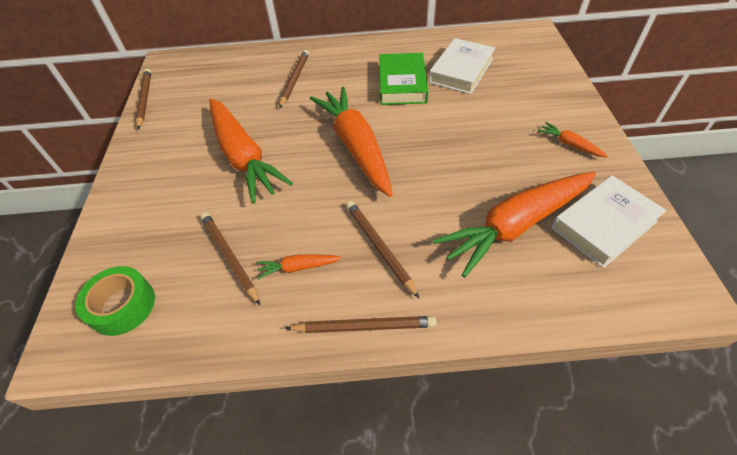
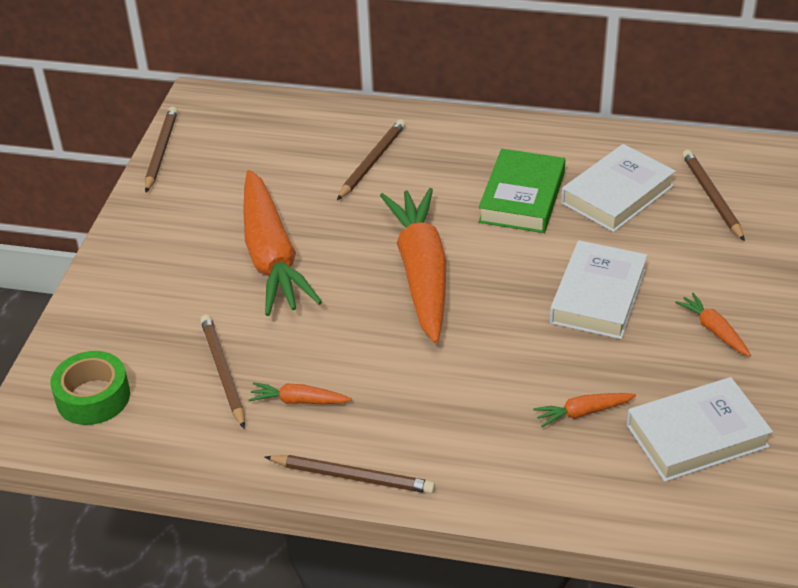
camera: 15 degrees right, 10 degrees down
brown pencil [346,201,419,298] -> brown pencil moved to [682,150,745,241]
orange carrot [432,172,596,278] -> orange carrot [533,393,636,427], size x0.42
none -> white book [550,240,648,339]

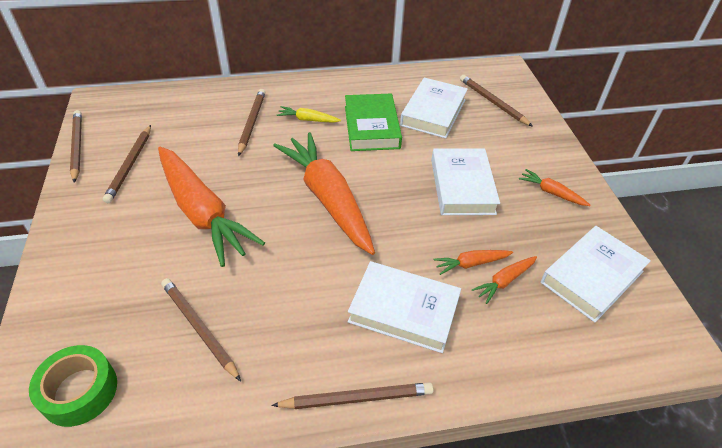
camera: 25 degrees left, 5 degrees up
orange carrot [248,382,352,404] -> orange carrot moved to [433,250,513,275]
none -> brown pencil [103,125,151,203]
none -> yellow carrot [277,106,341,123]
none -> white book [348,261,461,353]

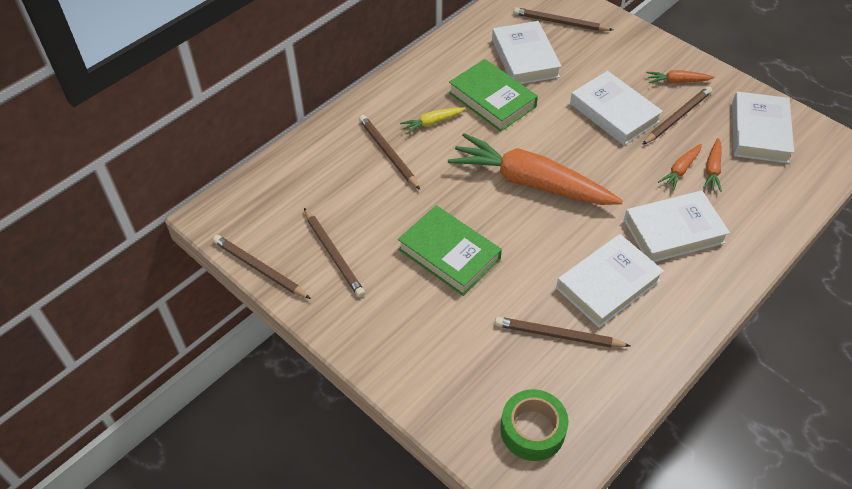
camera: 35 degrees left, 5 degrees up
orange carrot [158,147,265,267] -> green book [398,205,502,296]
brown pencil [271,382,433,409] -> brown pencil moved to [642,86,712,145]
none -> white book [556,234,664,328]

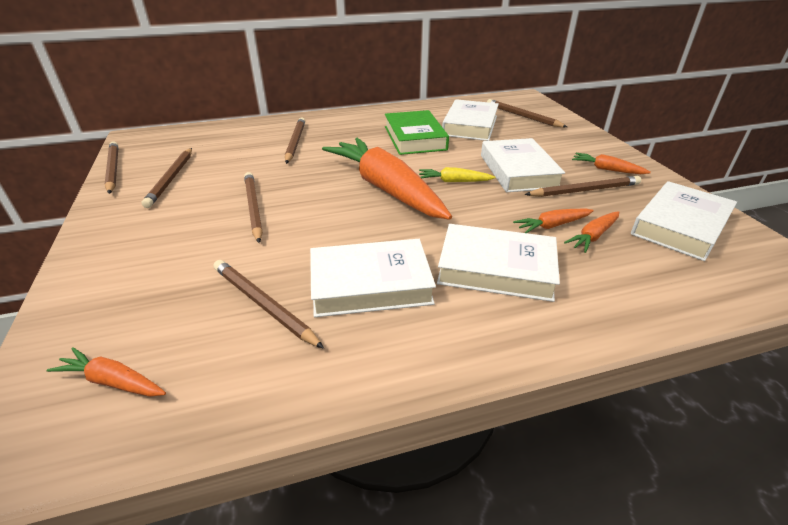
camera: 30 degrees right, 15 degrees down
green book [398,205,502,296] -> brown pencil [244,172,263,243]
yellow carrot [400,107,466,134] -> yellow carrot moved to [419,167,496,182]
green tape [500,389,568,461] -> orange carrot [47,347,166,397]

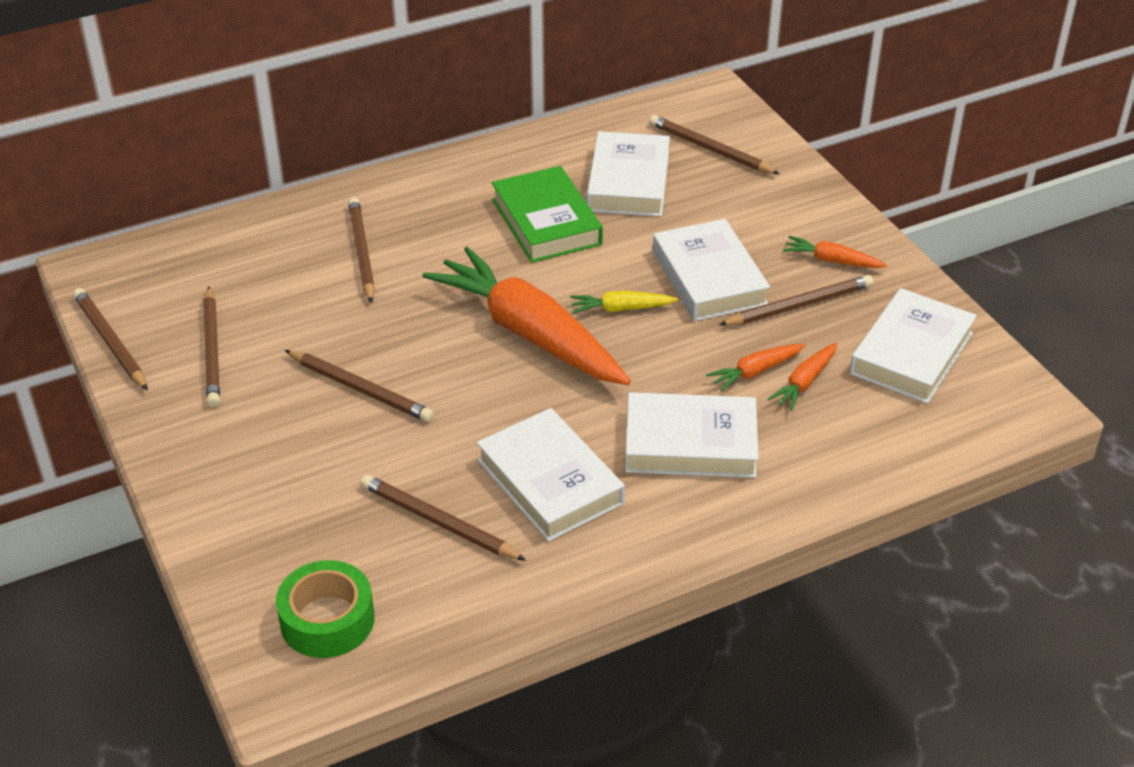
camera: 10 degrees left, 5 degrees up
orange carrot [47,347,166,397] -> green tape [276,560,374,658]
brown pencil [244,172,263,243] -> brown pencil turned 150 degrees clockwise [285,350,434,422]
white book [310,239,436,317] -> white book turned 75 degrees clockwise [477,408,625,541]

